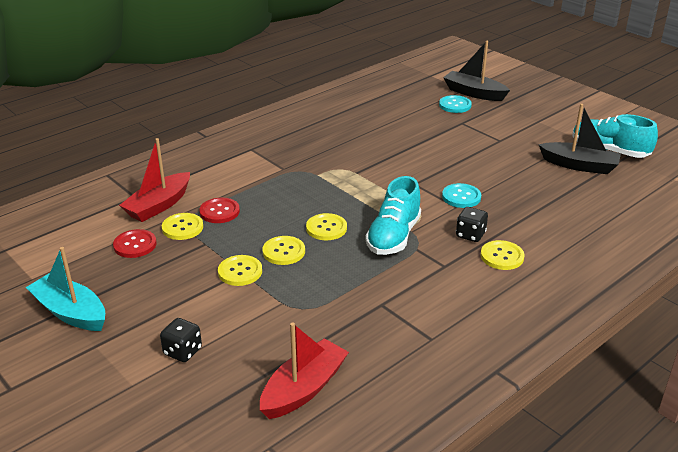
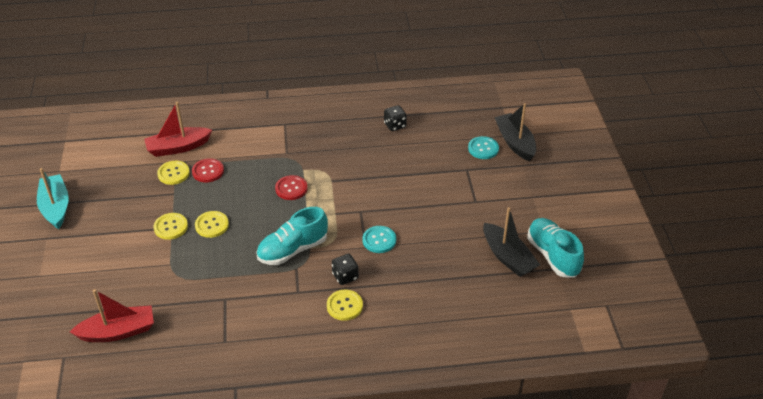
camera: 35 degrees right, 10 degrees up
red button [113,229,157,258] -> red button moved to [275,175,308,200]
black dice [160,318,202,362] -> black dice moved to [384,105,407,131]
yellow button [306,213,347,240] -> none

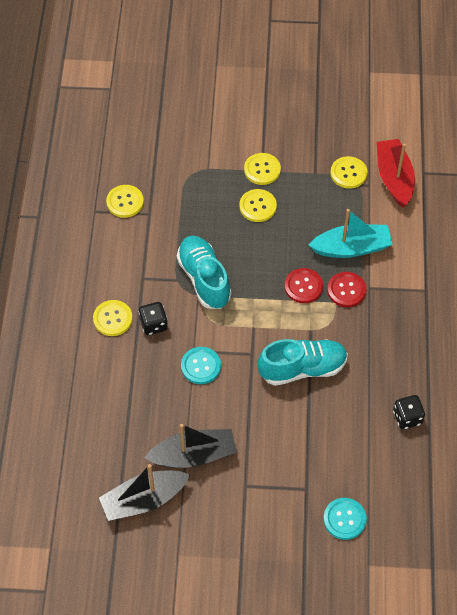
camera: 100 degrees right, 15 degrees up
turquoise boat [37,168,69,229] -> turquoise boat moved to [308,209,393,258]
red boat [70,289,154,342] -> none
red button [192,158,224,182] -> red button moved to [327,272,366,307]
black boat [494,103,536,161] -> black boat moved to [144,424,237,468]
turquoise shoe [527,218,584,277] -> turquoise shoe moved to [258,339,348,386]
none -> yellow button [106,185,144,218]

